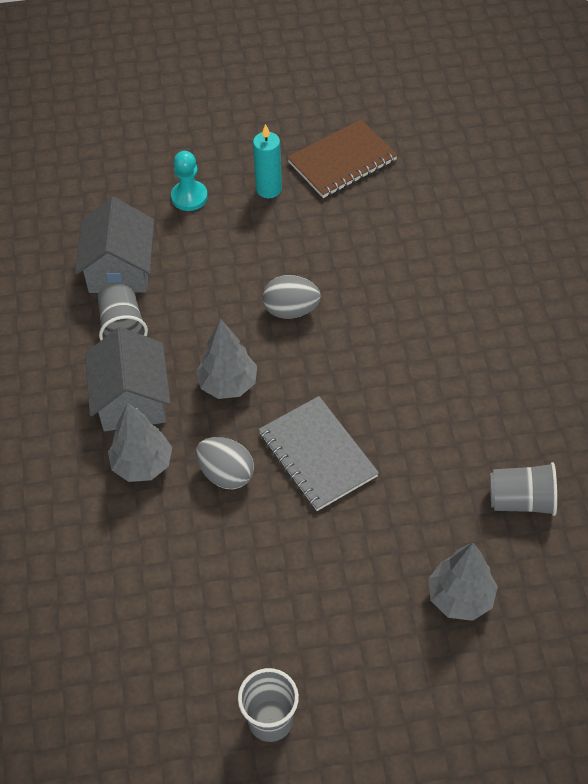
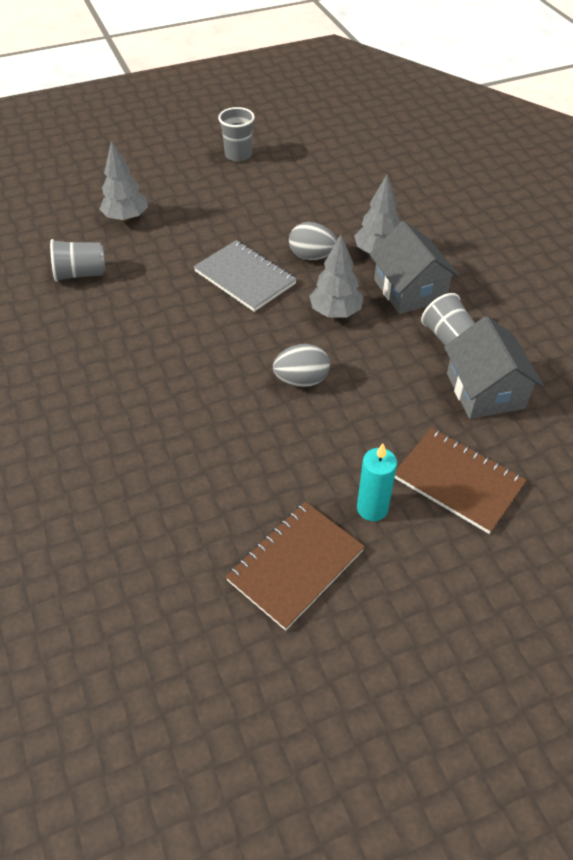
camera: 165 degrees right, 5 degrees down
turquoise pawn [171,151,208,211] -> brown notebook [395,428,527,534]

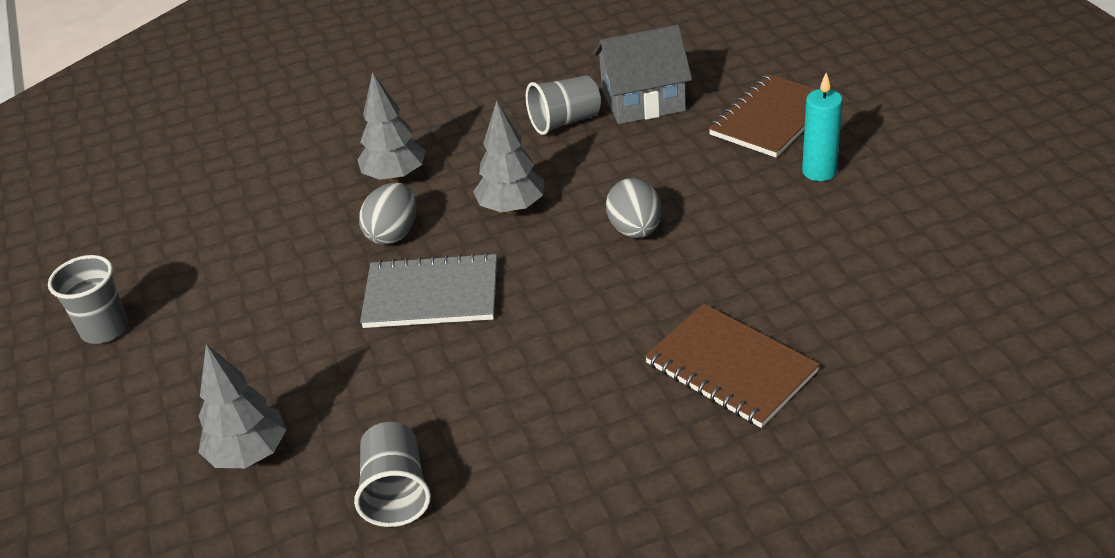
camera: 85 degrees left, 10 degrees down
grey notebook [194,240,297,312] -> grey notebook turned 45 degrees clockwise [360,253,497,328]
brown notebook [226,502,365,631] -> brown notebook moved to [645,304,820,428]
grey house [369,221,460,314] -> none

